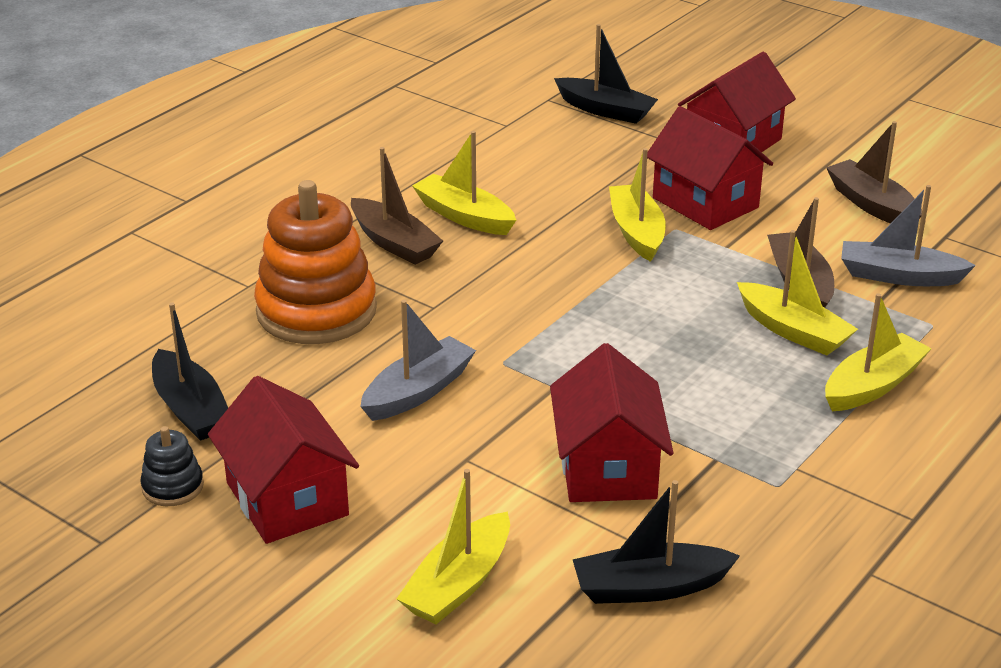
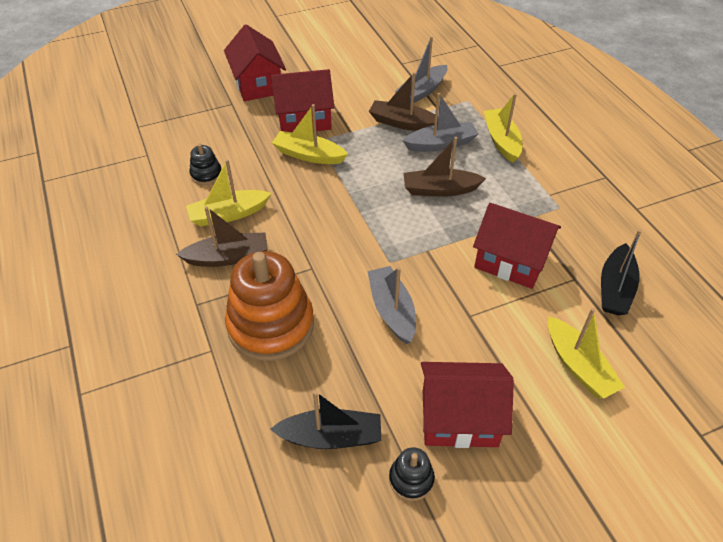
camera: 60 degrees left, 15 degrees up
black boat [554,24,658,124] -> none
yellow boat [737,230,858,356] -> grey boat [402,93,478,152]
brown boat [826,121,922,224] -> brown boat moved to [404,137,486,197]
none -> black stacking toy [189,143,221,185]

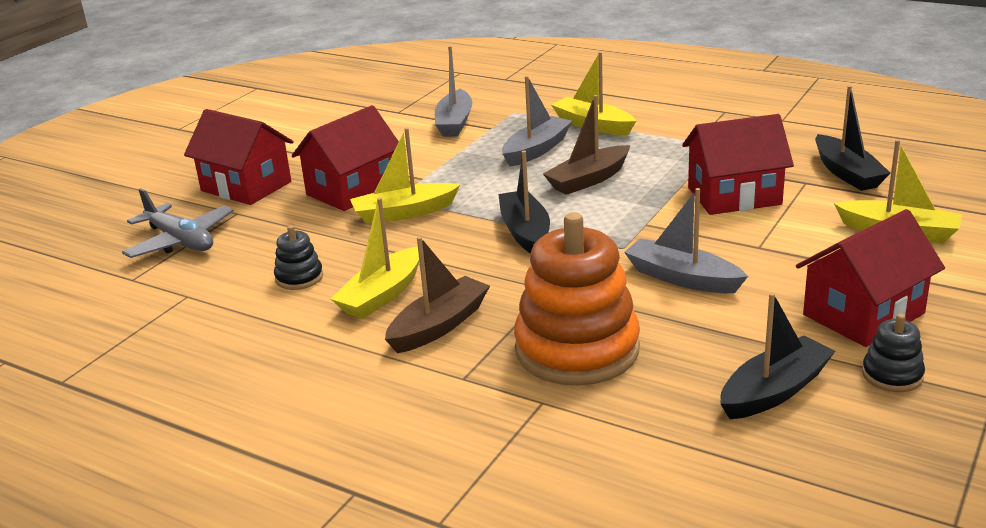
camera: 35 degrees left, 20 degrees down
brown boat [369,72,438,131] -> none
none -> grey plane [122,188,234,258]
none -> black boat [498,151,550,254]

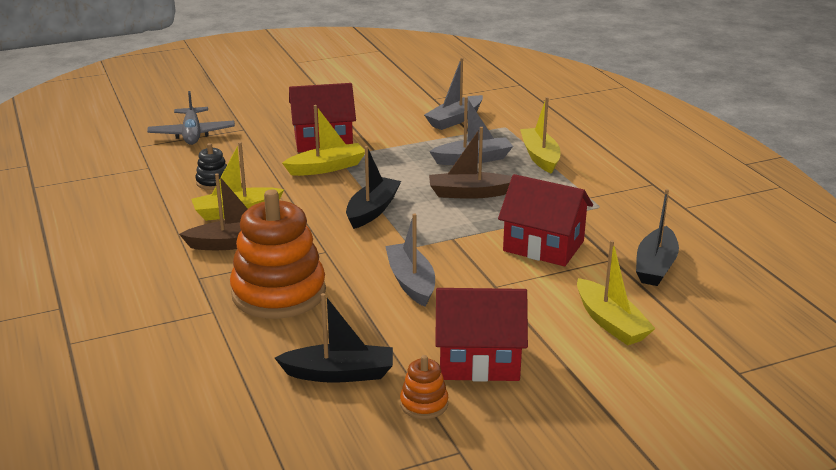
camera: 35 degrees right, 0 degrees up
red house [184,109,294,205] -> none
yellow boat [350,128,460,224] -> yellow boat turned 135 degrees clockwise [282,105,365,176]
black stacking toy [862,314,925,392] -> orange stacking toy [400,355,448,419]

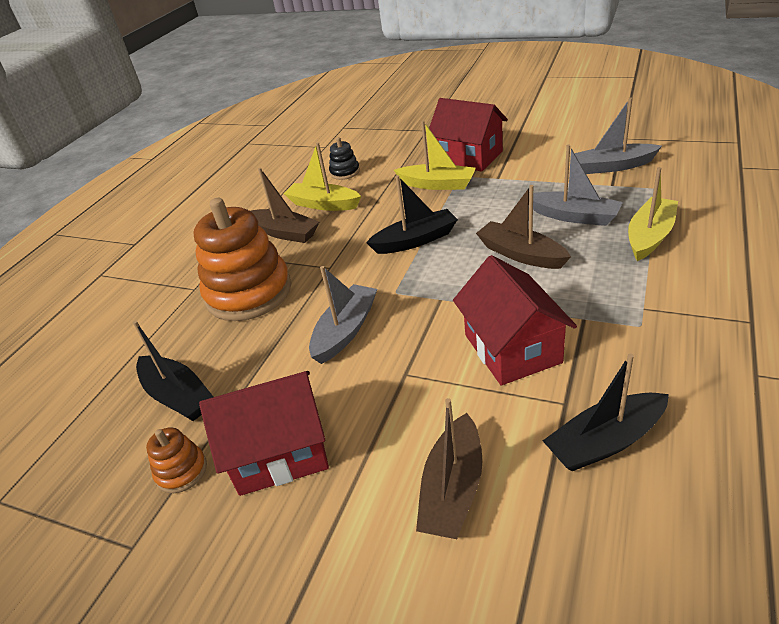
camera: 50 degrees right, 10 degrees up
grey plane [147,91,235,145] -> none
red house [435,288,528,382] -> red house turned 60 degrees counterclockwise [199,371,329,496]
yellow boat [577,240,656,346] -> brown boat [416,398,483,539]

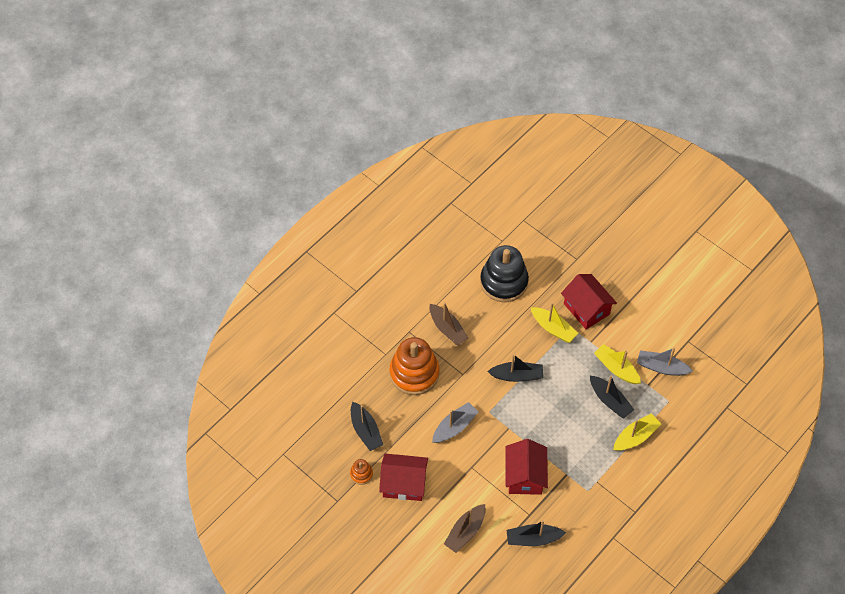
camera: 15 degrees right, 20 degrees up
yellow boat [284,143,361,211] -> yellow boat moved to [594,344,641,384]
black stacking toy [329,137,360,180] -> black stacking toy [480,245,529,302], size x2.27
brown boat [476,185,571,269] -> none
grey boat [533,144,623,226] -> black boat [590,375,634,418]

